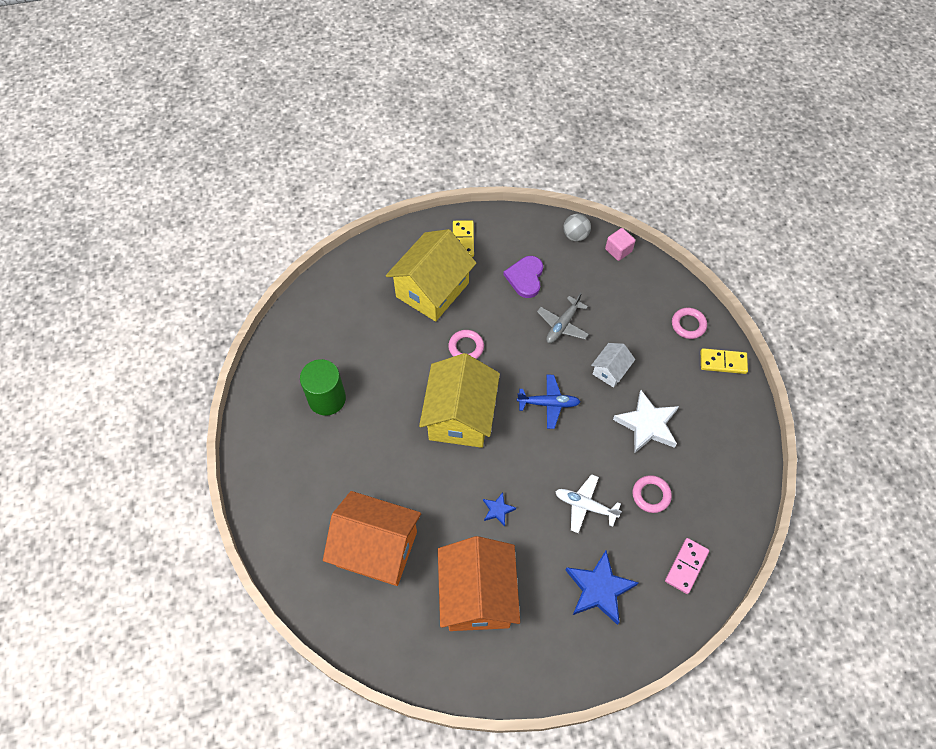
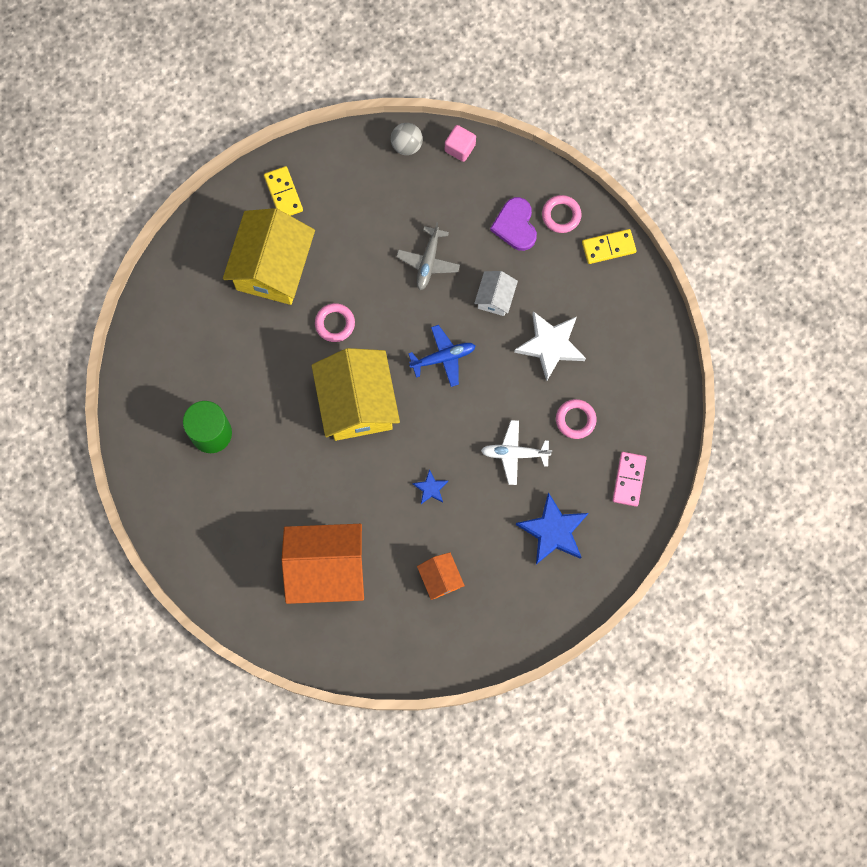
camera: 20 degrees left, 15 degrees up
orange house [438,536,520,631] -> orange house [417,552,465,600], size x0.48
purple heart [503,256,543,298] -> purple heart moved to [490,197,537,251]

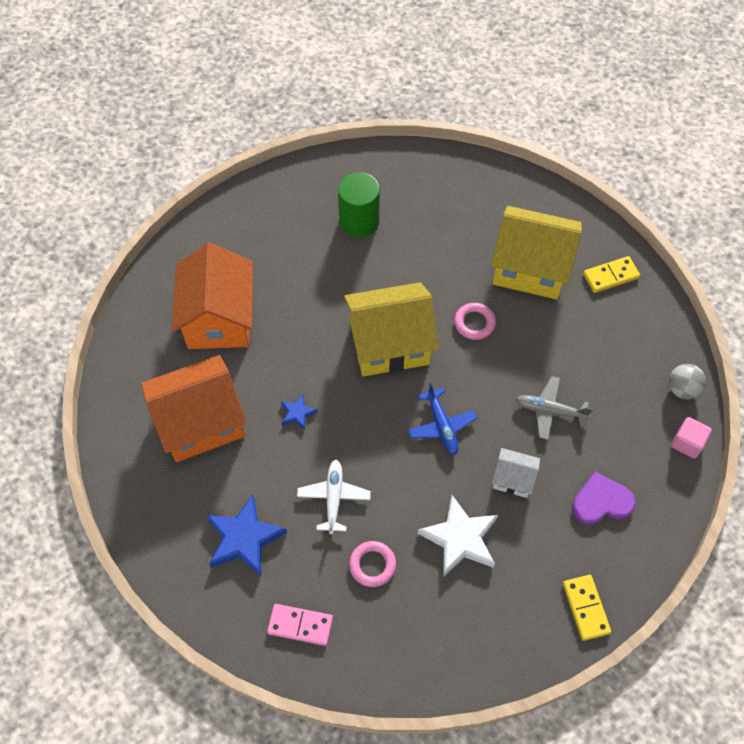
camera: 90 degrees right, 15 degrees down
orange house [417,552,465,600] -> orange house [141,355,247,462], size x2.09
pink ring [542,195,581,233] -> none

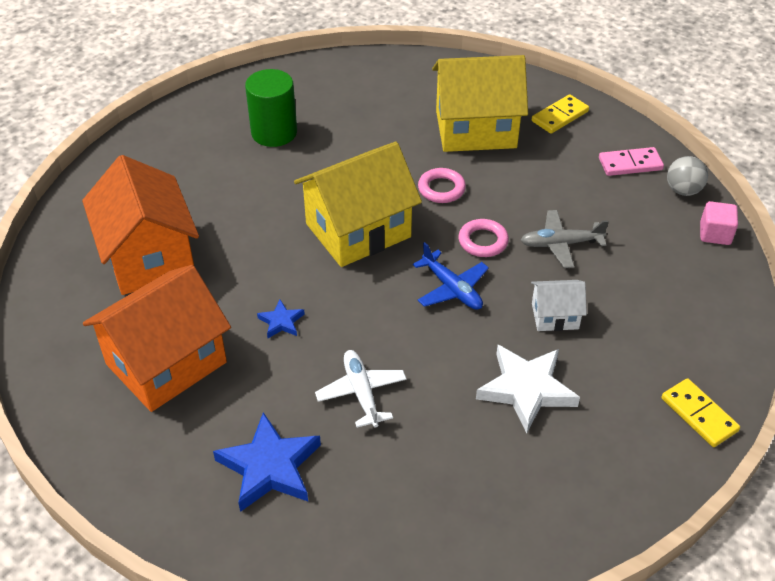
camera: 20 degrees left, 15 degrees down
pink domino [267,604,333,646] -> pink domino moved to [599,147,664,176]
pink ring [349,541,396,587] -> pink ring moved to [458,219,509,257]
purple heart [572,472,636,524] -> none

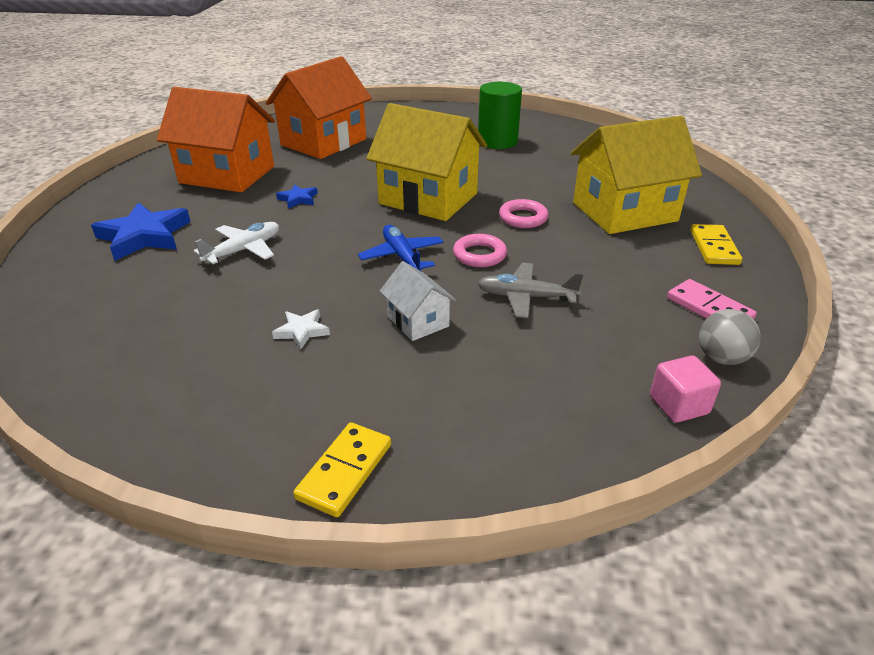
camera: 60 degrees right, 10 degrees down
blue plane [413,242,489,310] -> blue plane turned 135 degrees clockwise [358,225,443,272]
yellow house [432,55,528,152] -> yellow house turned 75 degrees counterclockwise [571,116,702,234]
white star [476,345,580,433] -> white star [272,309,330,349], size x0.49
grey plane [521,210,609,268] -> grey plane turned 45 degrees counterclockwise [477,263,583,318]
yellow domino [532,94,589,134] -> yellow domino turned 75 degrees clockwise [690,224,742,265]

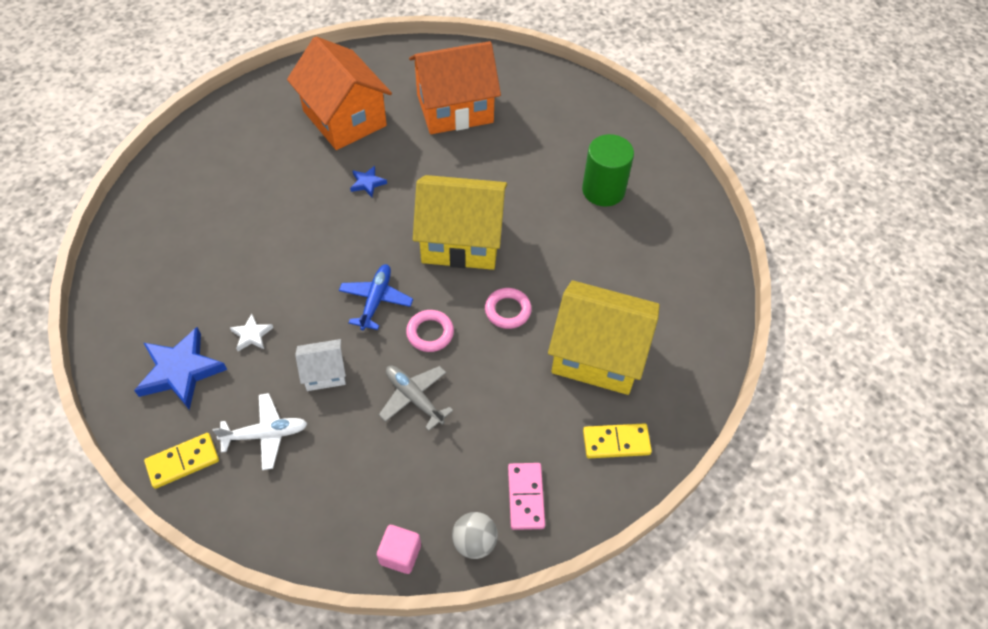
camera: 35 degrees right, 20 degrees up
blue star [91,202,191,261] -> blue star moved to [134,327,227,410]
white plane [193,222,279,264] -> white plane moved to [212,393,308,470]
yellow house [366,103,487,221] -> yellow house turned 60 degrees counterclockwise [413,175,507,270]
white house [380,261,456,341] -> white house turned 75 degrees clockwise [295,339,346,391]
yellow domino [690,224,742,265] -> yellow domino turned 45 degrees clockwise [583,423,652,458]

